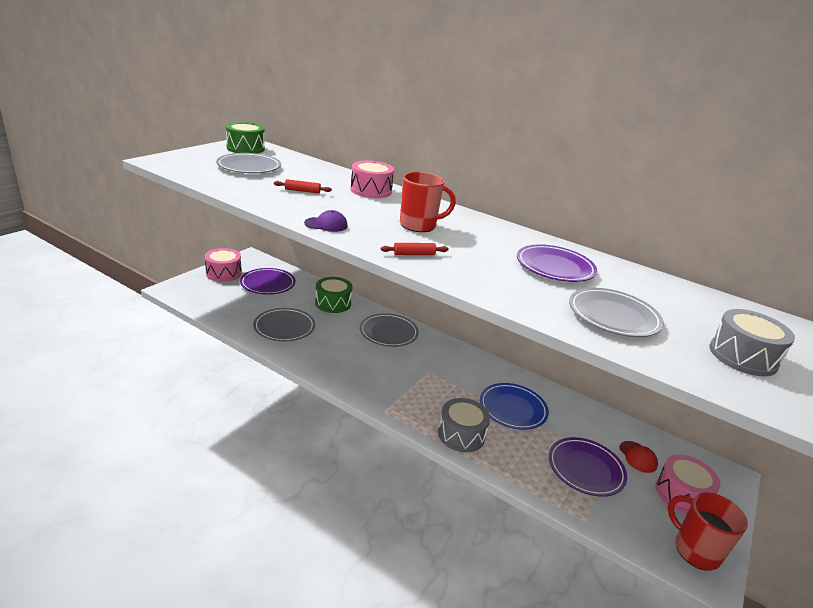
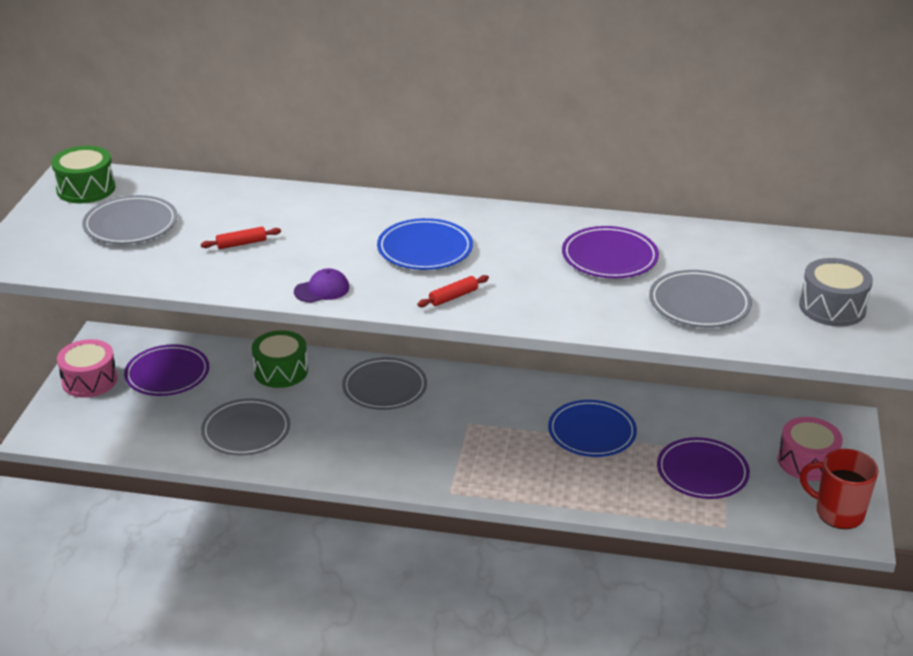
camera: 20 degrees left, 5 degrees up
pink drum [351,160,394,198] -> none
red mug [400,172,456,232] -> blue plate [377,218,473,270]
grey drum [438,398,490,452] -> none
red cap [619,441,658,473] -> none

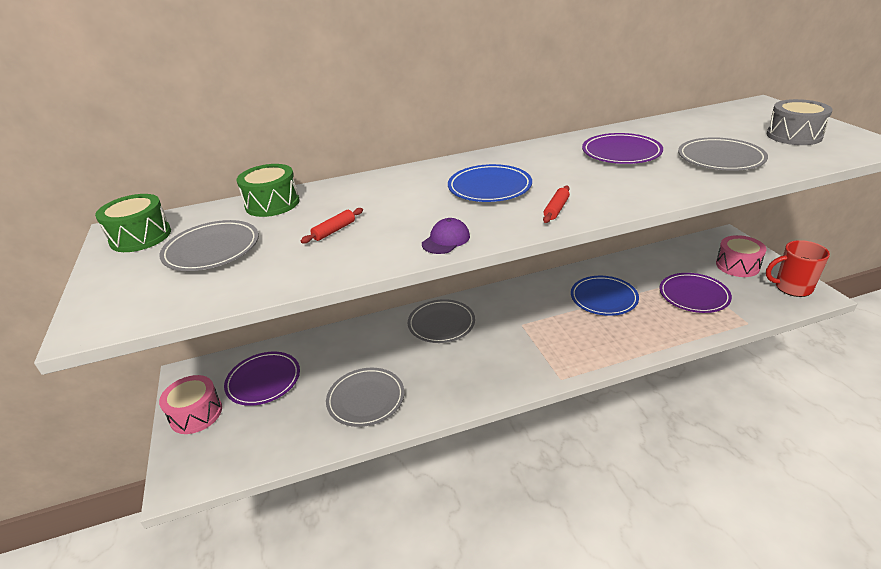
camera: 25 degrees left, 0 degrees up
green drum [252,330,308,388] -> green drum moved to [237,164,299,217]

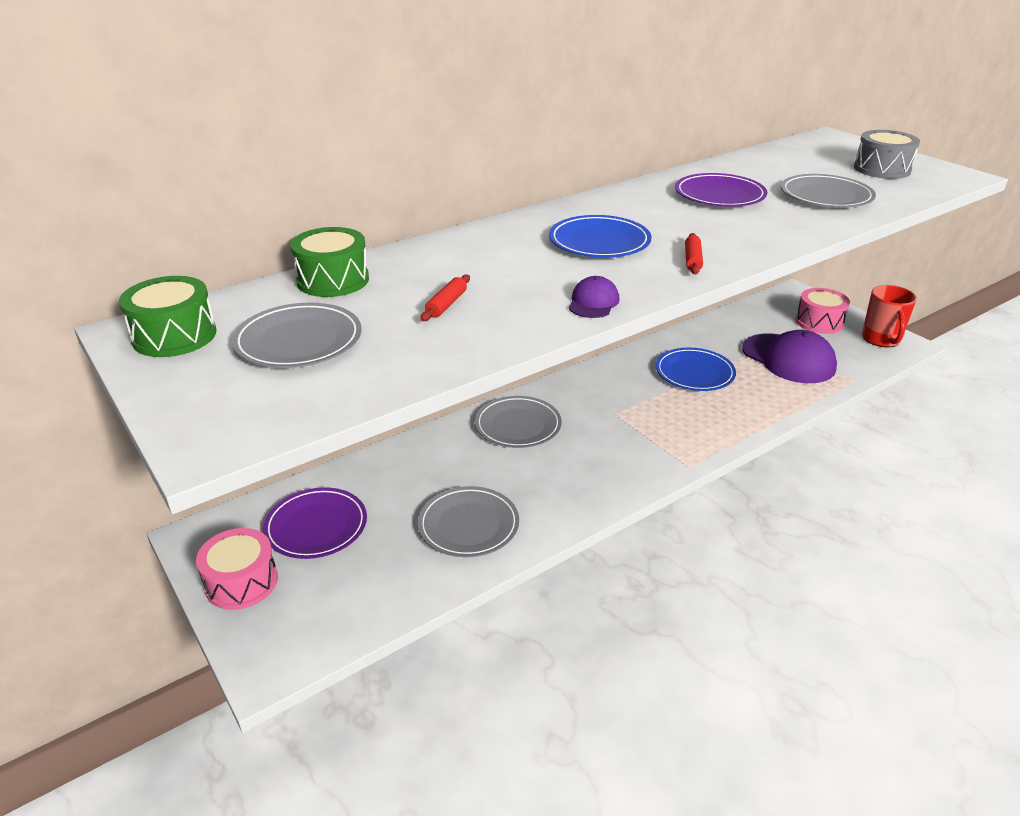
camera: 20 degrees left, 0 degrees up
purple plate [659,273,732,313] -> purple cap [742,330,837,383]
red mug [766,240,830,297] -> red mug turned 75 degrees counterclockwise [862,285,917,347]

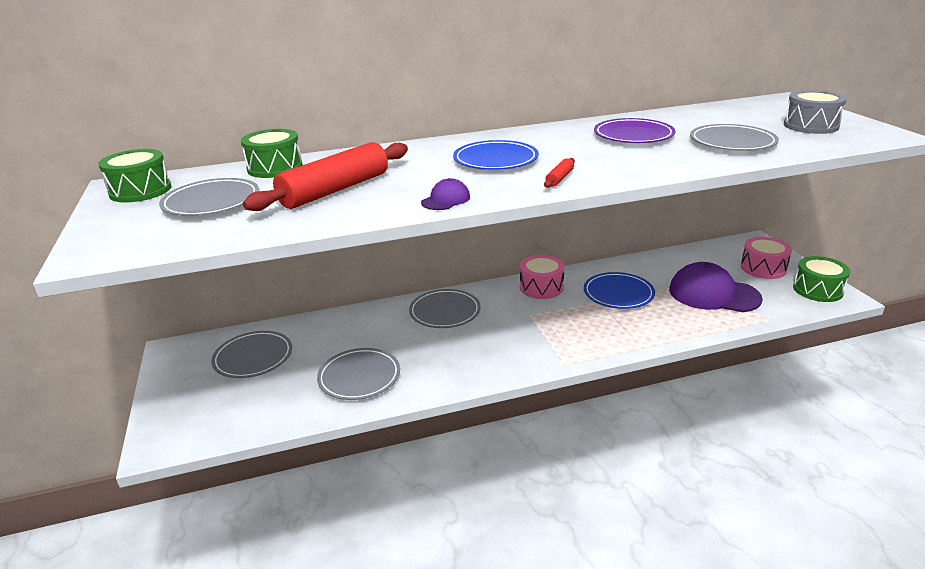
camera: 20 degrees right, 5 degrees down
pink drum [196,528,278,610] -> pink drum moved to [520,255,565,299]
purple plate [263,487,367,559] -> grey plate [211,331,292,378]
red rolling pin [421,275,470,321] -> red rolling pin [243,142,408,211], size x2.49
purple cap [742,330,837,383] -> purple cap turned 135 degrees clockwise [669,262,763,312]
red mug [862,285,917,347] -> green drum [793,256,850,302]

